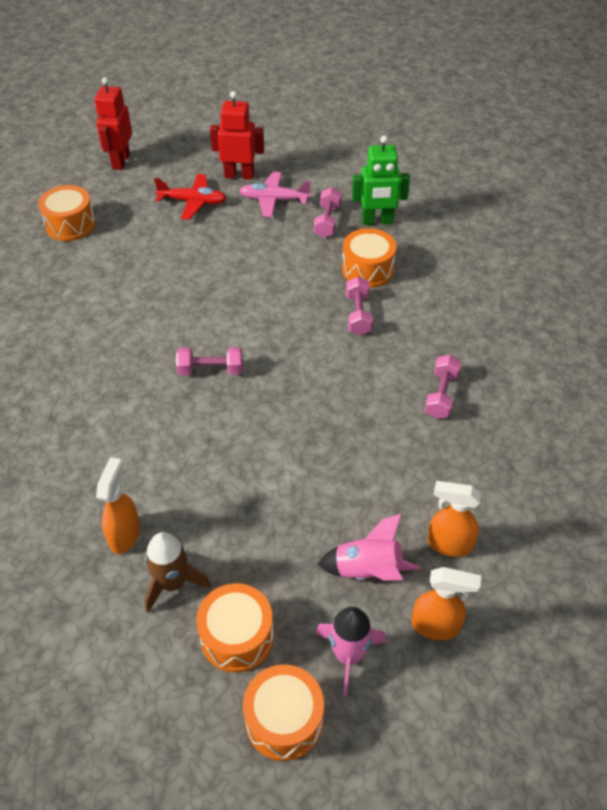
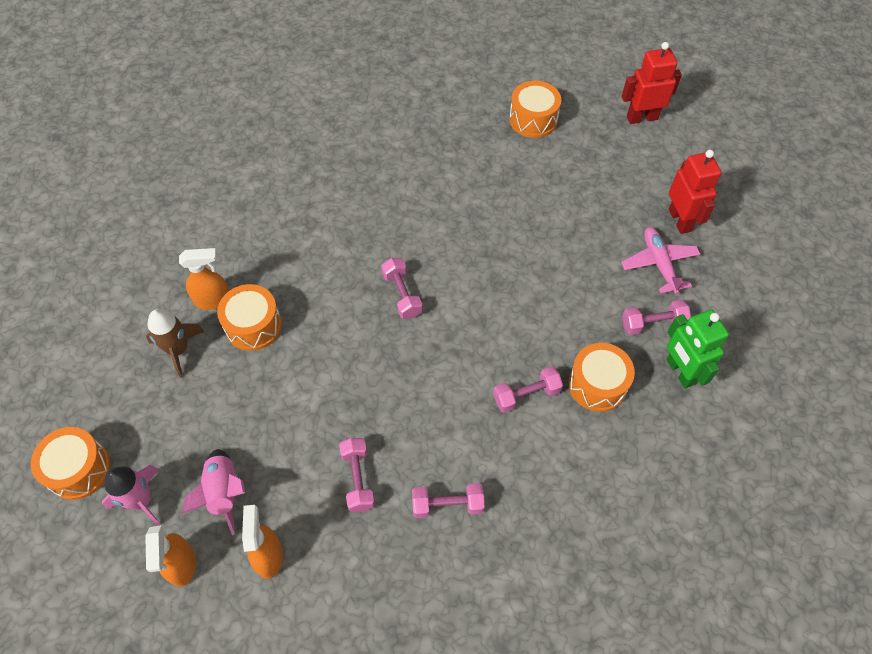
camera: 70 degrees right, 10 degrees up
red plane [154,174,227,220] -> none
orange drum [196,583,274,673] -> orange drum moved to [217,284,282,351]
none -> pink dumbbell [339,438,375,512]

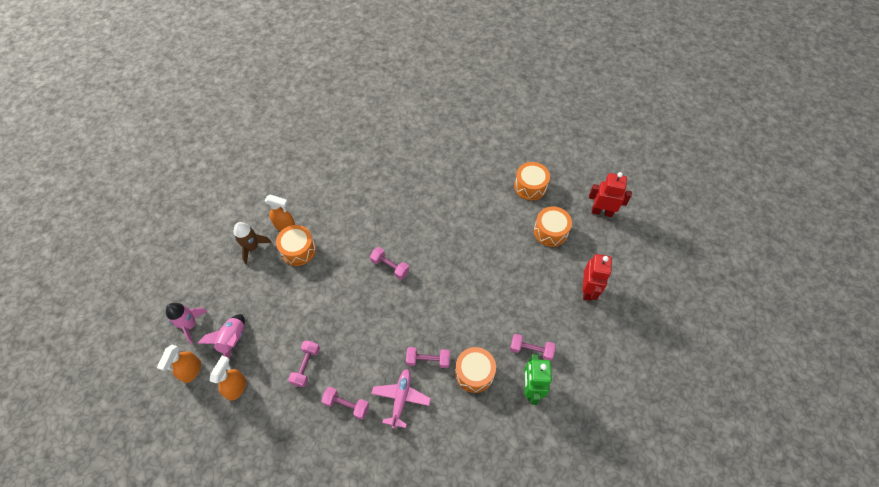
camera: 25 degrees right, 0 degrees up
orange drum [31,427,110,500] -> orange drum moved to [534,206,572,247]
pink dumbbell [382,258,422,319] -> pink dumbbell turned 60 degrees counterclockwise [370,247,409,280]
pink plane [621,227,700,294] -> pink plane moved to [371,369,431,429]

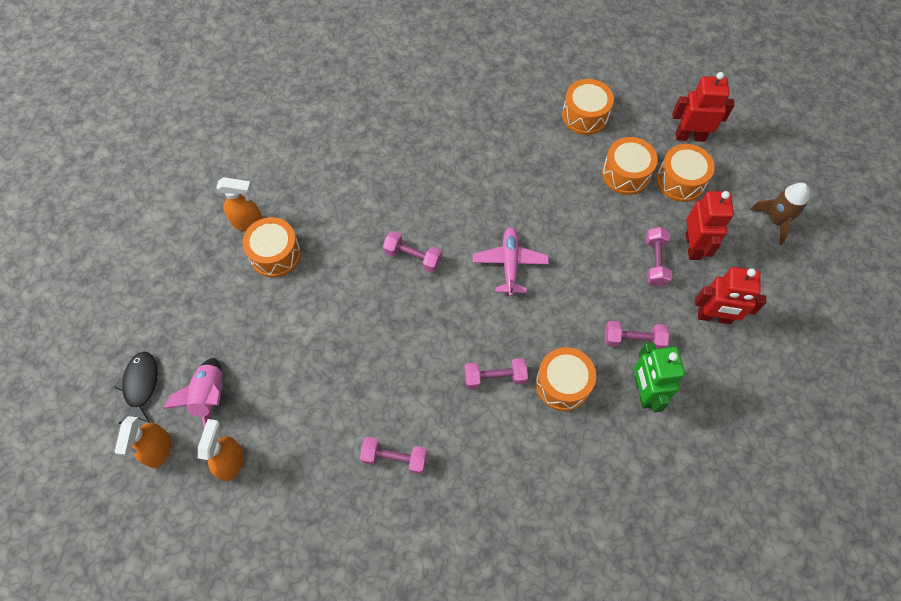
camera: 10 degrees left, 5 degrees up
pink rocket [166,303,208,344] -> black fish [114,352,158,424]
brown rocket [234,222,271,264] -> brown rocket moved to [750,182,810,245]
pink dumbbell [288,341,320,387] -> pink dumbbell moved to [646,227,672,287]
pink plane [371,369,431,429] -> pink plane moved to [473,227,549,296]
none -> orange drum [657,144,715,202]
none -> red robot [695,267,766,324]

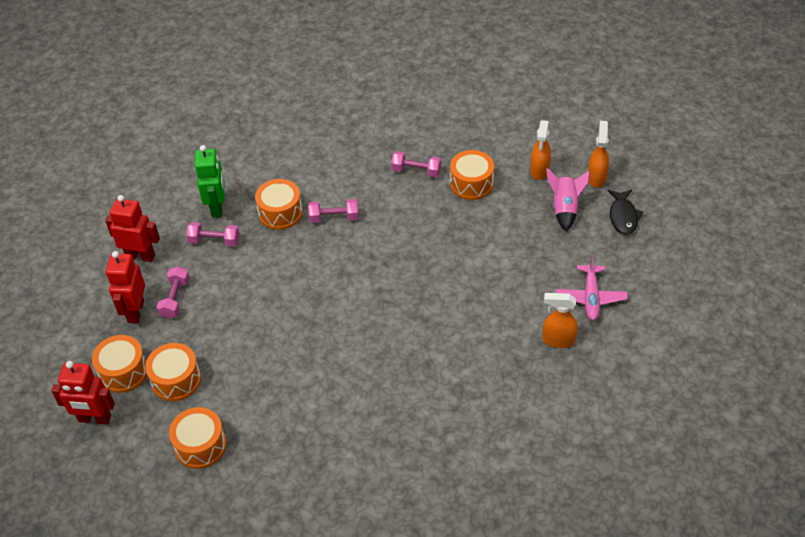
camera: 175 degrees left, 15 degrees down
orange drum [242,217,301,277] -> orange drum moved to [450,150,494,200]
pink dumbbell [383,231,442,273] -> none
pink plane [473,227,549,296] -> pink plane moved to [556,254,628,320]
brown rocket [750,182,810,245] -> none

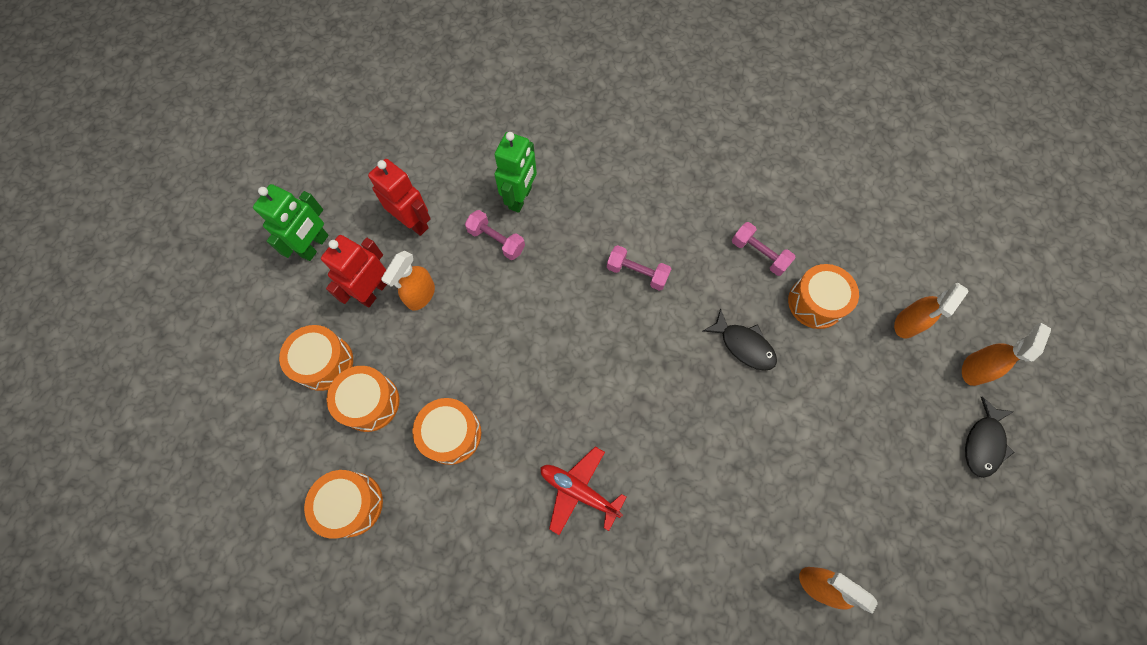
camera: 25 degrees right, 20 degrees up
red robot [51,361,115,425] -> none
pink dumbbell [157,266,190,319] -> orange spray bottle [381,251,435,311]
orange drum [255,179,303,230] -> orange drum moved to [412,398,481,465]
pink rocket [546,168,590,231] -> none
pink plane [556,254,628,320] -> none
none -> green robot [253,184,329,261]
none -> red plane [540,447,627,535]
none -> black fish [703,308,777,371]

